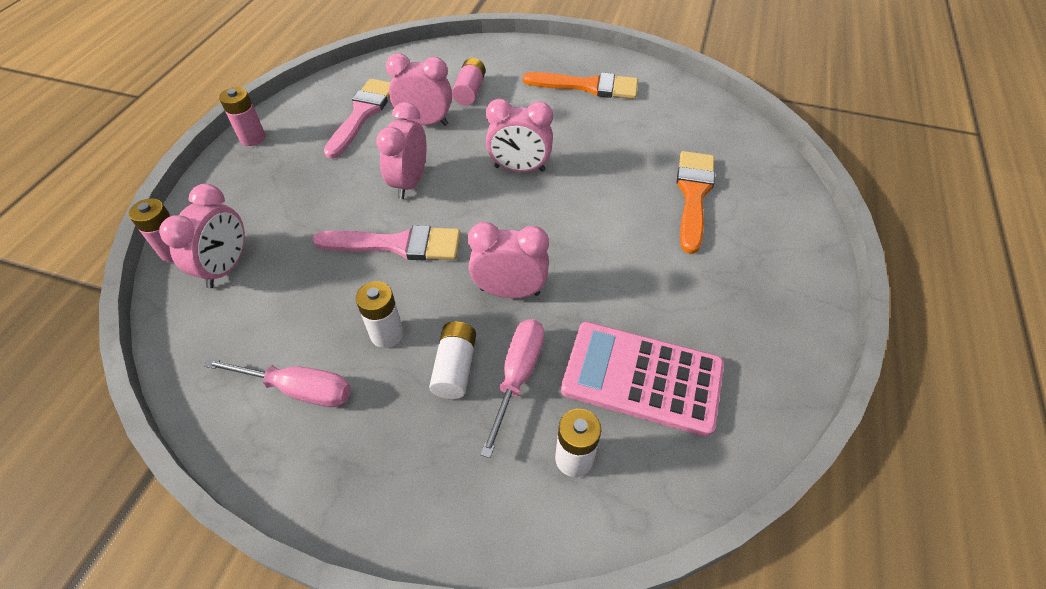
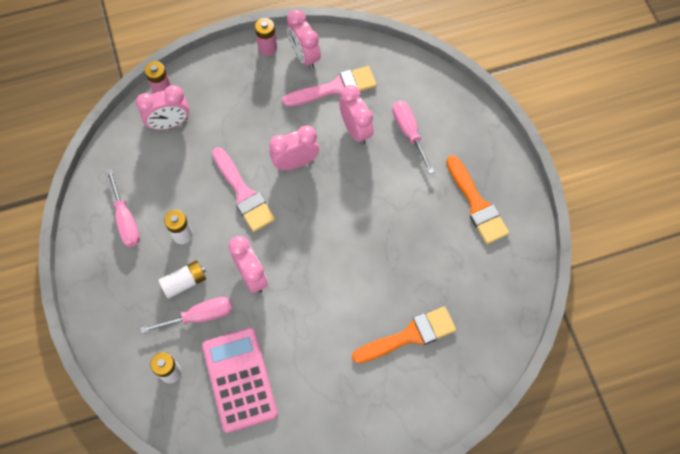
camera: 55 degrees right, 15 degrees up
pink battery [452,58,485,106] -> pink screwdriver [392,101,434,174]
pink clock [486,99,553,172] -> pink clock moved to [287,9,321,69]

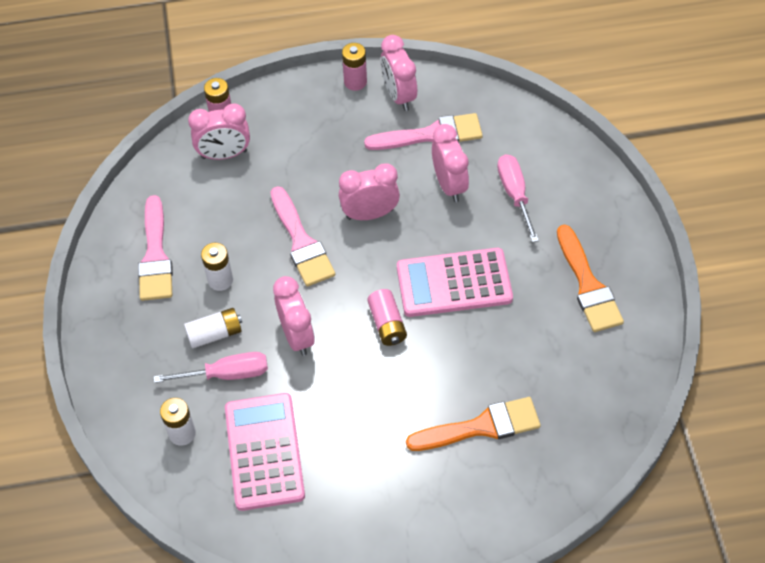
camera: 10 degrees right, 10 degrees down
pink screwdriver [106,169,140,247] -> pink brush [138,195,173,301]
none -> pink battery [367,289,407,346]
none -> pink calculator [397,248,513,317]

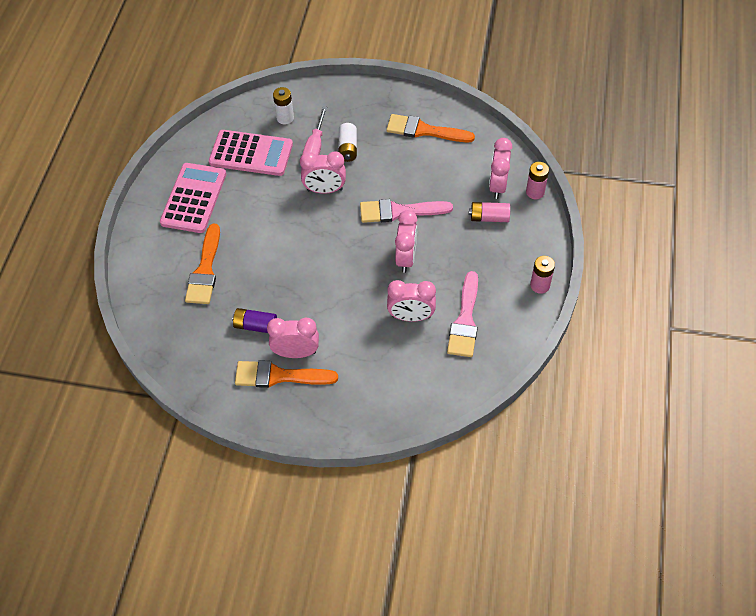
camera: 110 degrees right, 0 degrees up
pink brush [138,195,173,301] -> orange brush [386,114,475,142]
white battery [201,243,233,291] -> none
pink battery [367,289,407,346] -> pink battery moved to [469,202,510,222]
pink clock [381,35,417,111] -> pink clock moved to [267,317,319,358]
pink calculator [397,248,513,317] -> pink calculator moved to [160,163,226,233]
pink screwdriver [497,154,539,243] -> none
none -> purple battery [232,308,277,333]

